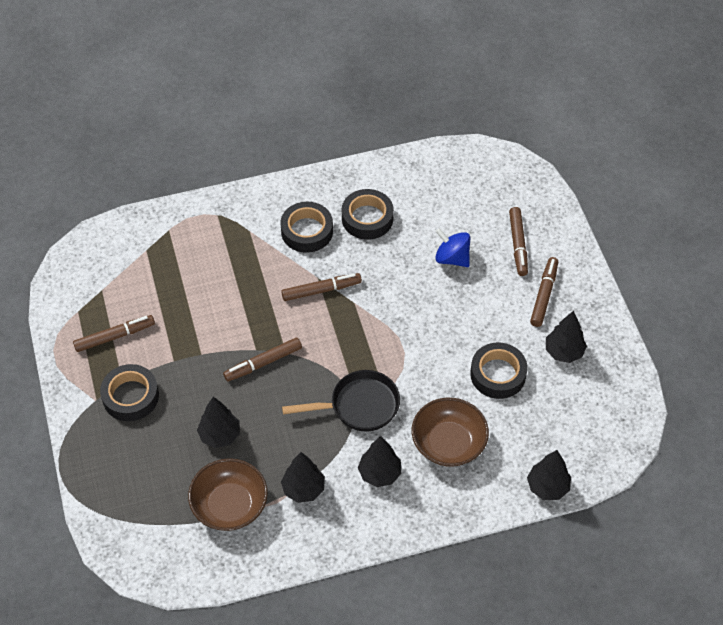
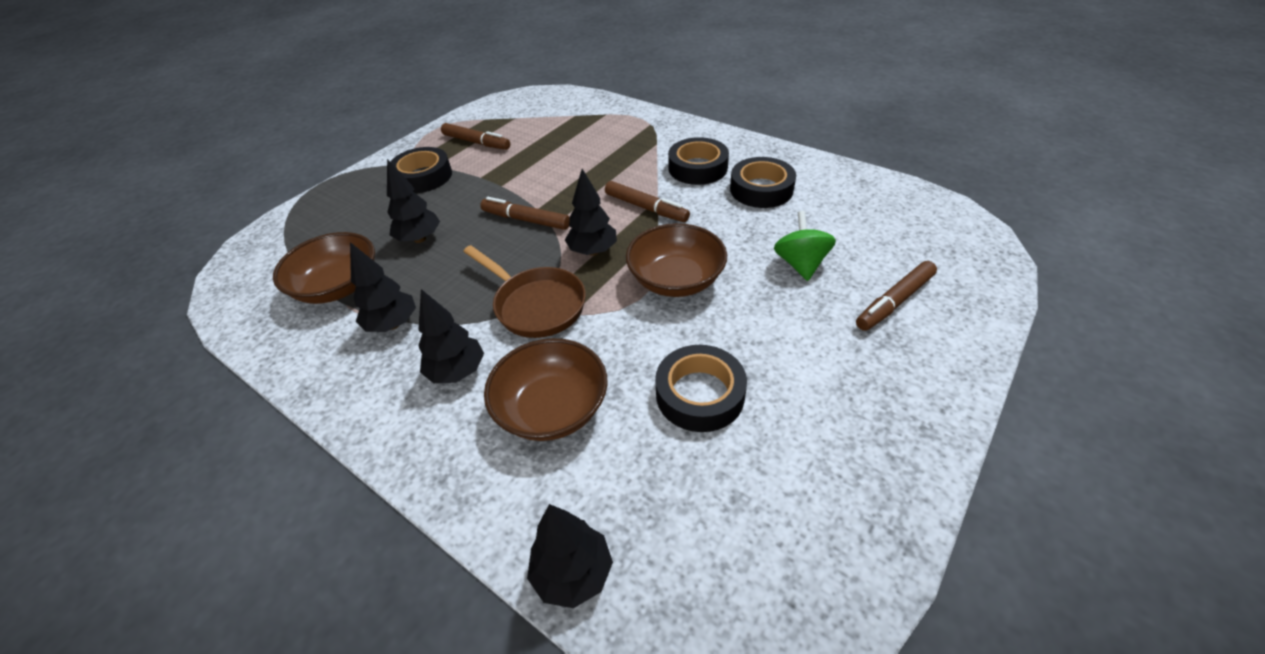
camera: 55 degrees right, 10 degrees down
black pan [282,370,400,432] -> brown pan [463,245,586,338]
blue spinning top [435,228,470,267] -> green spinning top [774,211,836,281]
brown marker [530,257,558,327] -> none
black tree [546,311,587,363] -> black tree moved to [565,169,617,256]
none -> brown bowl [626,223,727,297]

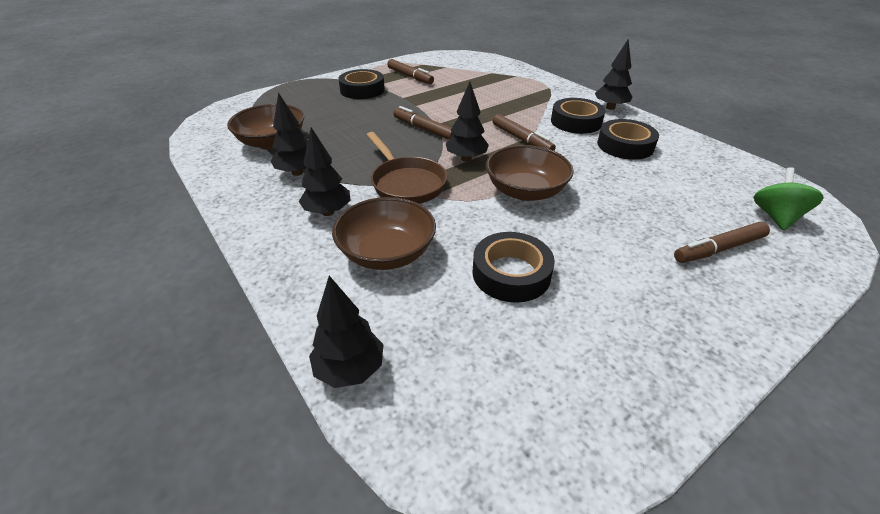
camera: 15 degrees right, 5 degrees down
black tree [387,159,440,243] -> black tree moved to [595,40,632,110]
green spinning top [774,211,836,281] -> green spinning top moved to [754,167,824,231]

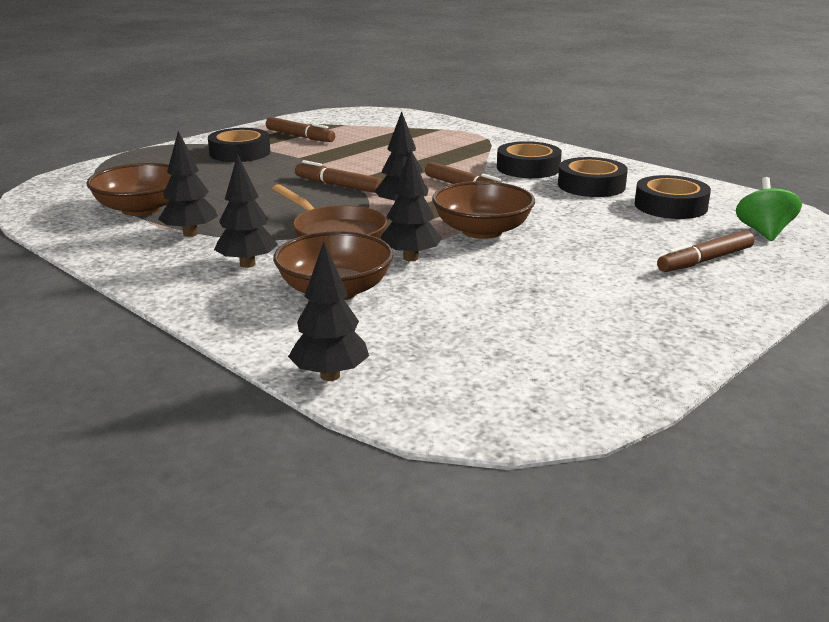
camera: 10 degrees left, 15 degrees down
black tape [473,232,555,303] -> black tape moved to [635,175,711,219]
black tree [595,40,632,110] -> black tree moved to [381,149,442,261]

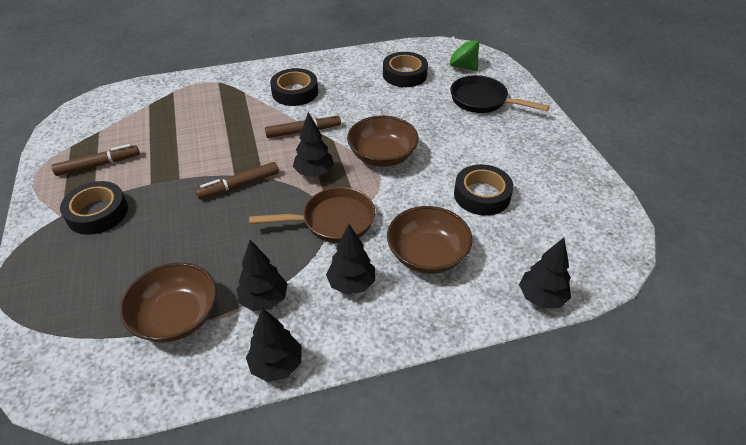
camera: 60 degrees left, 20 degrees up
black tree [381,149,442,261] -> black tree moved to [246,307,302,382]
black tape [558,157,628,197] -> black tape moved to [454,164,514,216]
brown marker [657,230,754,272] -> black pan [450,75,550,113]

